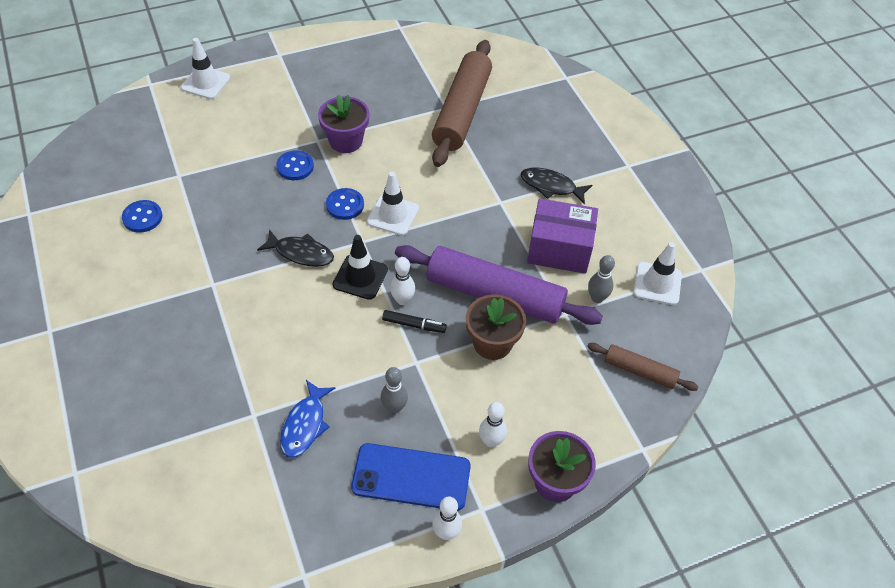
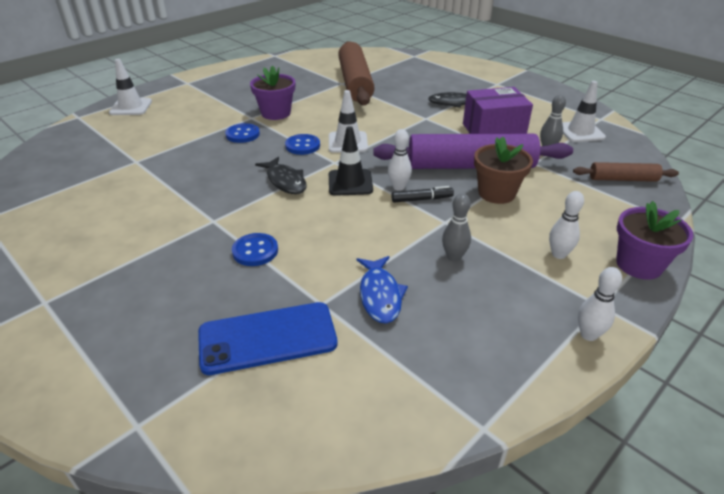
camera: 20 degrees left, 15 degrees down
blue button [122,200,162,233] -> blue button moved to [232,233,278,266]
black fish [257,229,334,267] -> black fish turned 60 degrees clockwise [255,157,307,194]
blue phone [351,443,471,511] -> blue phone moved to [198,302,338,375]

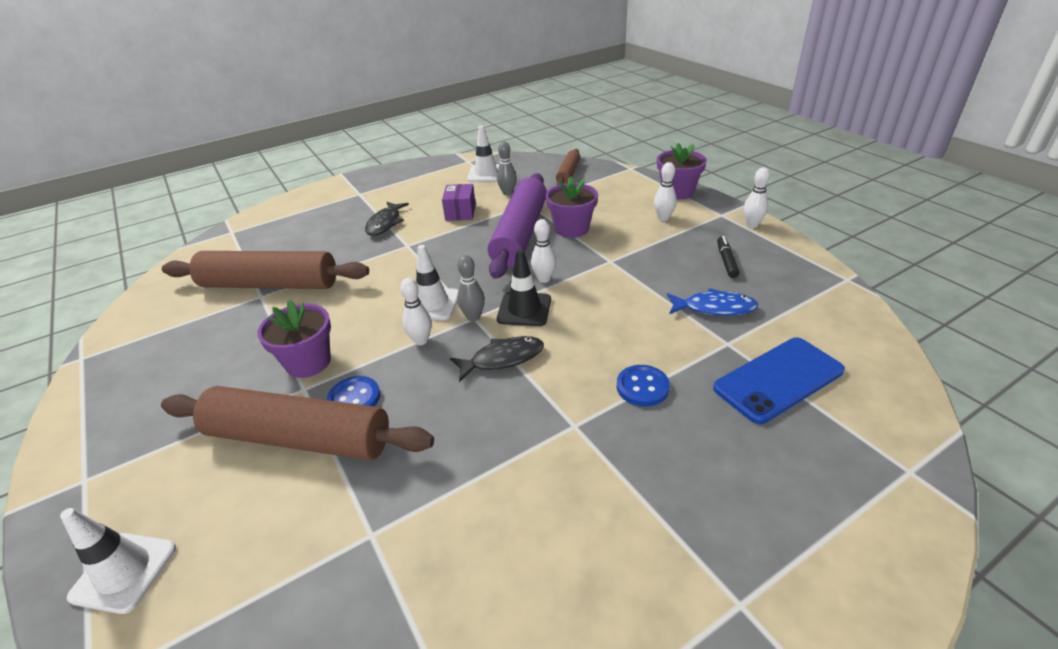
camera: 75 degrees left, 0 degrees up
blue phone [198,302,338,375] -> blue phone turned 60 degrees clockwise [713,338,845,424]
blue button [285,134,320,155] -> white bowling pin [400,278,432,345]
black marker [391,186,454,203] -> black marker moved to [717,236,740,278]
grey bowling pin [442,193,471,262] -> grey bowling pin moved to [457,255,485,321]
purple box [463,87,533,134] -> purple box [442,184,476,221], size x0.62
brown flower pot [474,136,533,204] -> purple flower pot [545,176,598,238]
none -> brown rolling pin [161,386,434,460]

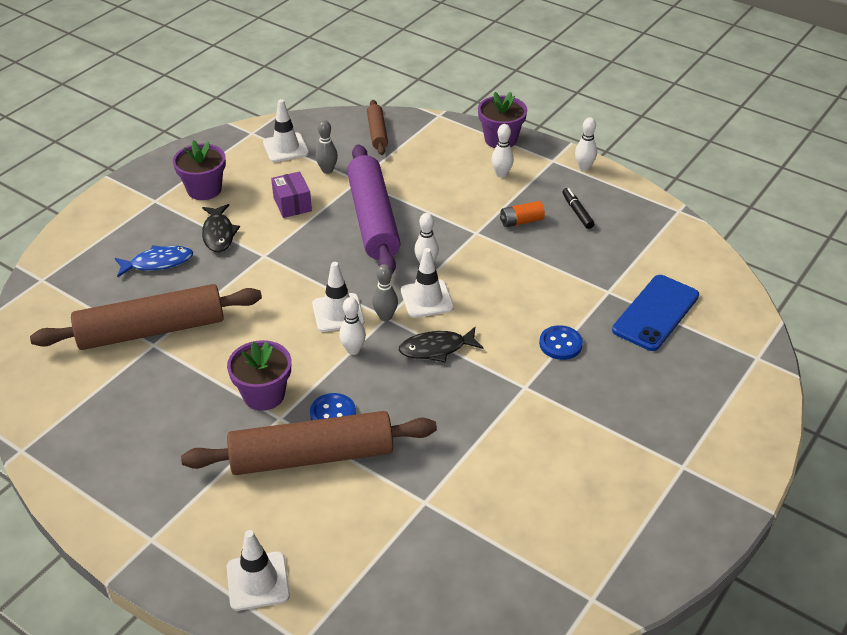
camera: 25 degrees left, 5 degrees up
black fish [450,336,544,382] -> black fish turned 150 degrees counterclockwise [399,327,484,362]
black traffic cone [497,249,551,326] -> white traffic cone [401,248,454,318]
purple flower pot [545,176,598,238] -> purple flower pot moved to [173,140,226,200]
blue fish [667,288,758,316] -> blue fish moved to [115,245,193,277]
none -> orange battery [500,201,545,227]

